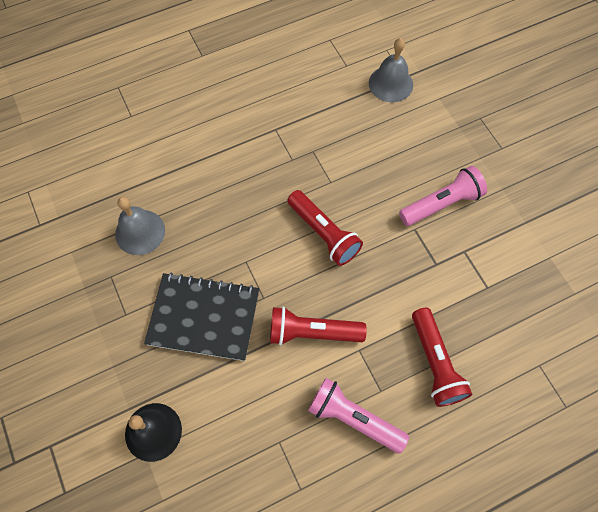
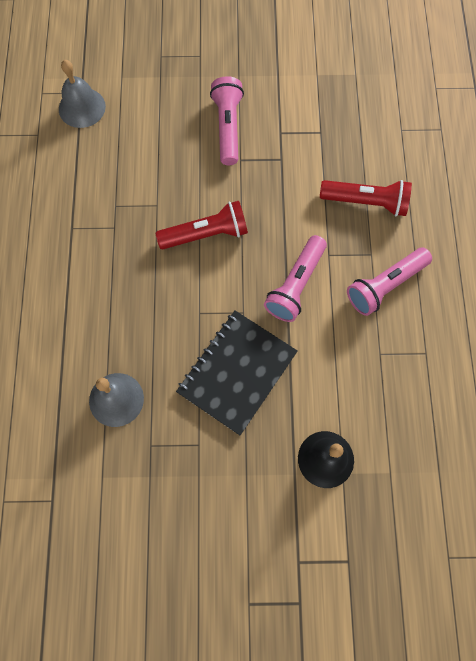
camera: 65 degrees left, 5 degrees up
red flashlight [270,307,367,345] -> pink flashlight [264,235,327,322]

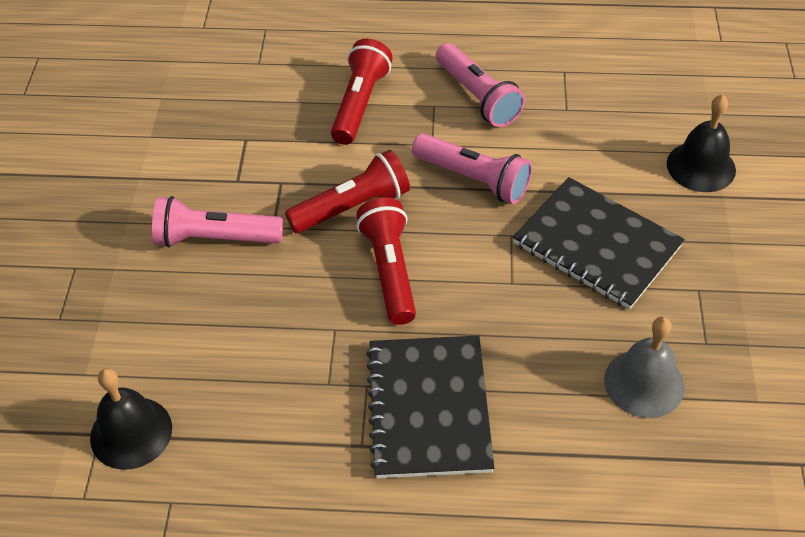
camera: 85 degrees left, 20 degrees down
grey bell [59,60,106,128] -> black bell [90,368,172,470]
none -> red flashlight [285,150,410,233]
none -> black notebook [366,335,494,478]

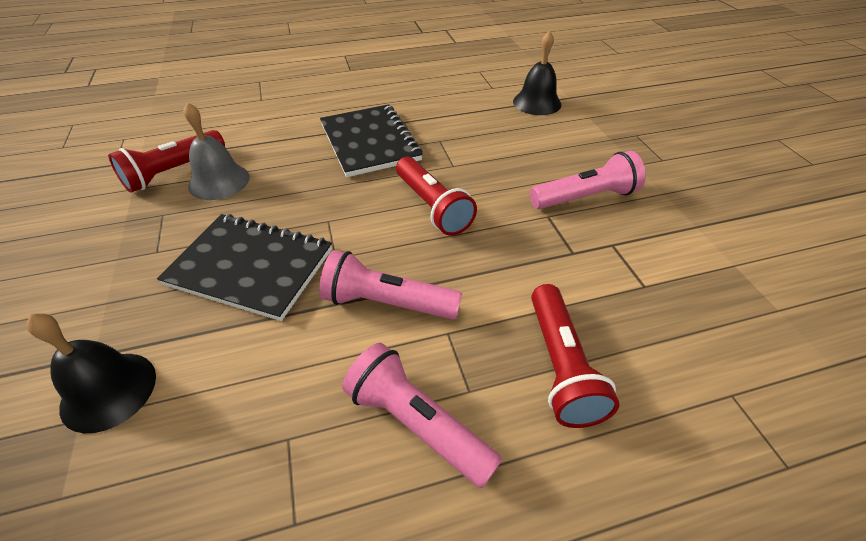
camera: 160 degrees right, 5 degrees down
red flashlight [285,150,410,233] -> red flashlight moved to [108,130,225,193]

